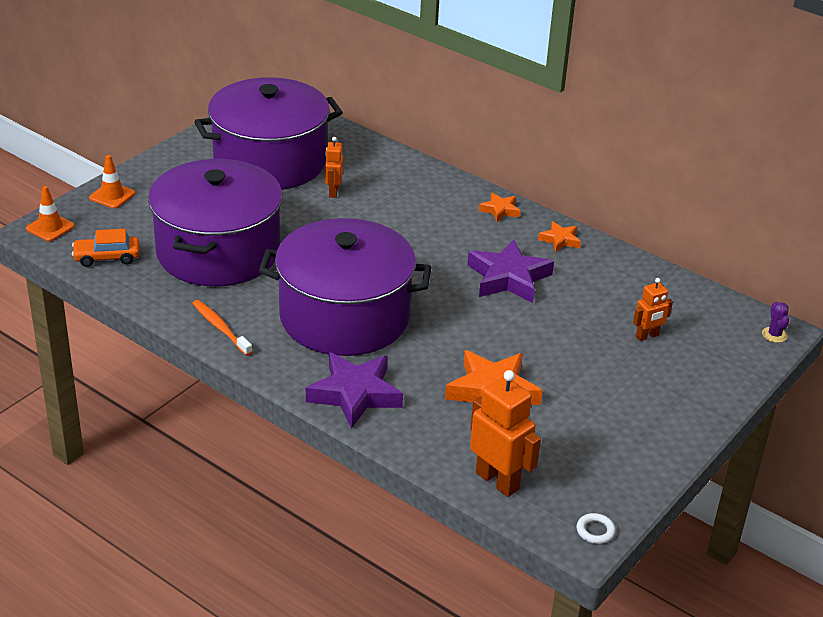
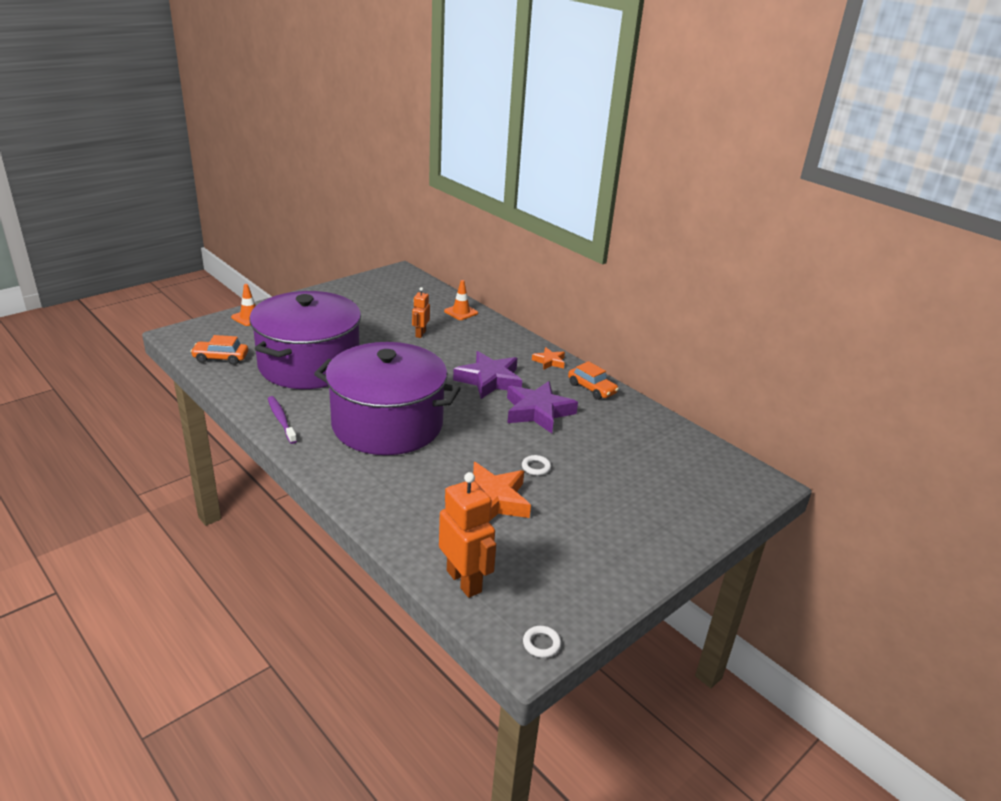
camera: 10 degrees right, 5 degrees down
orange traffic cone [26,186,75,241] -> orange traffic cone moved to [444,280,478,320]
orange toothbrush [192,300,252,356] -> purple toothbrush [268,396,297,444]
purple pot [194,77,343,190] -> none
purple star [306,352,403,429] -> purple star moved to [453,351,522,399]
orange star [538,221,581,252] -> orange car [568,361,619,400]
orange robot [633,278,673,341] -> none
purple cactus [762,302,789,343] -> none
none -> white ring [522,455,551,476]

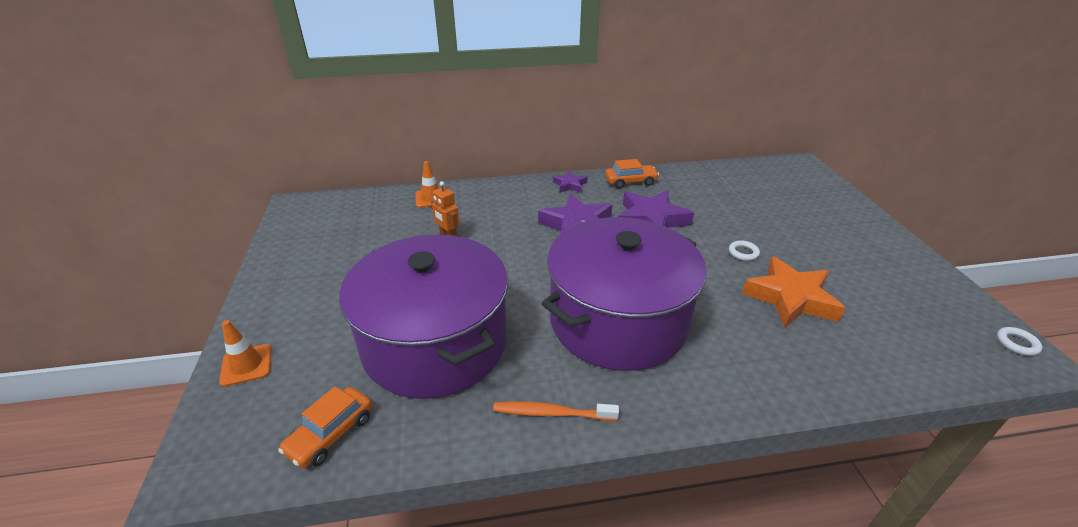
camera: 55 degrees left, 5 degrees up
purple toothbrush [268,396,297,444] -> orange toothbrush [493,401,619,421]
orange robot [439,472,496,598] -> none
orange star [532,347,565,370] -> purple star [553,171,588,193]

